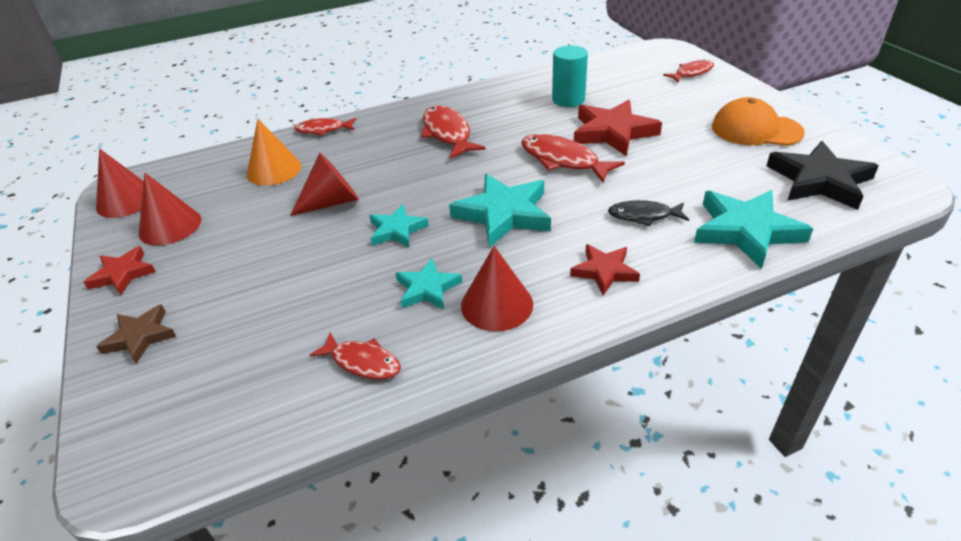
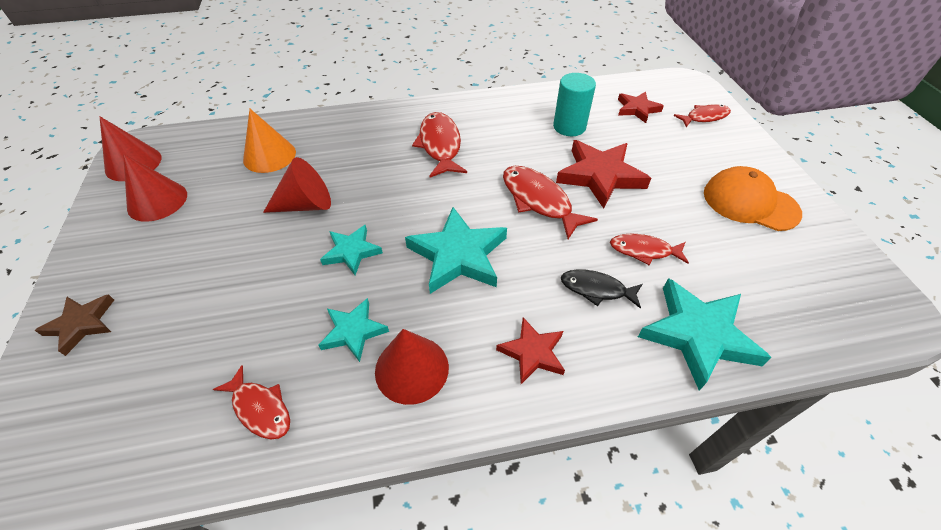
camera: 10 degrees right, 10 degrees up
red star [83,246,156,295] -> red star moved to [618,91,664,123]
red fish [294,118,356,136] -> red fish moved to [610,234,689,265]
black star [766,141,879,210] -> none

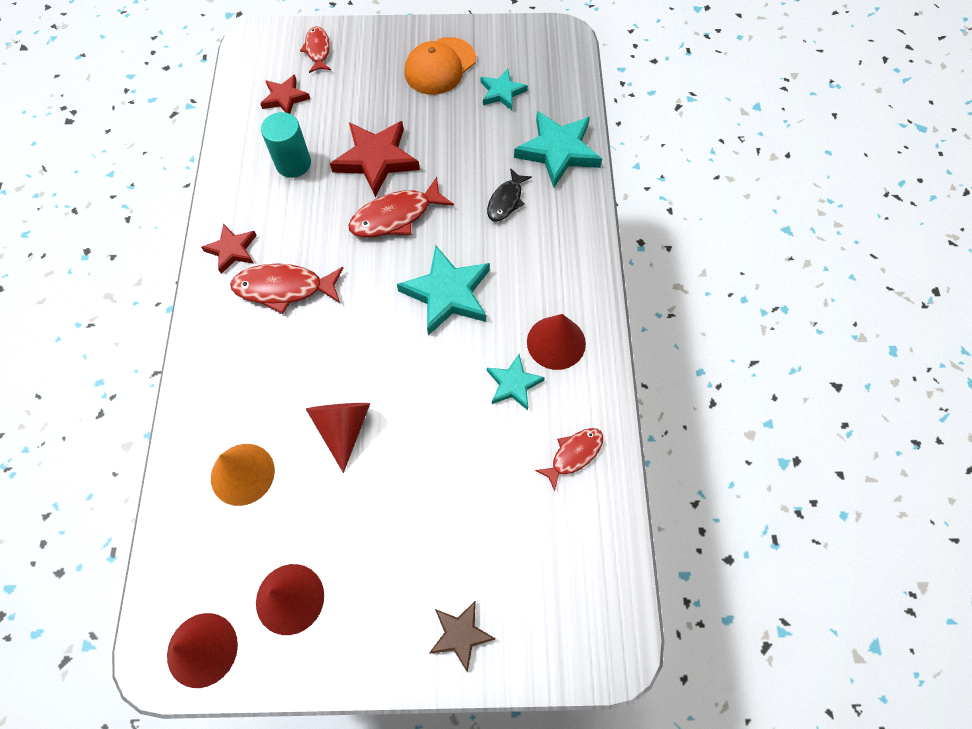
camera: 80 degrees left, 15 degrees up
turquoise star [320,225,383,275] -> turquoise star moved to [481,69,528,110]
red star [496,317,565,384] -> red star moved to [201,224,257,274]
red fish [610,234,689,265] -> none

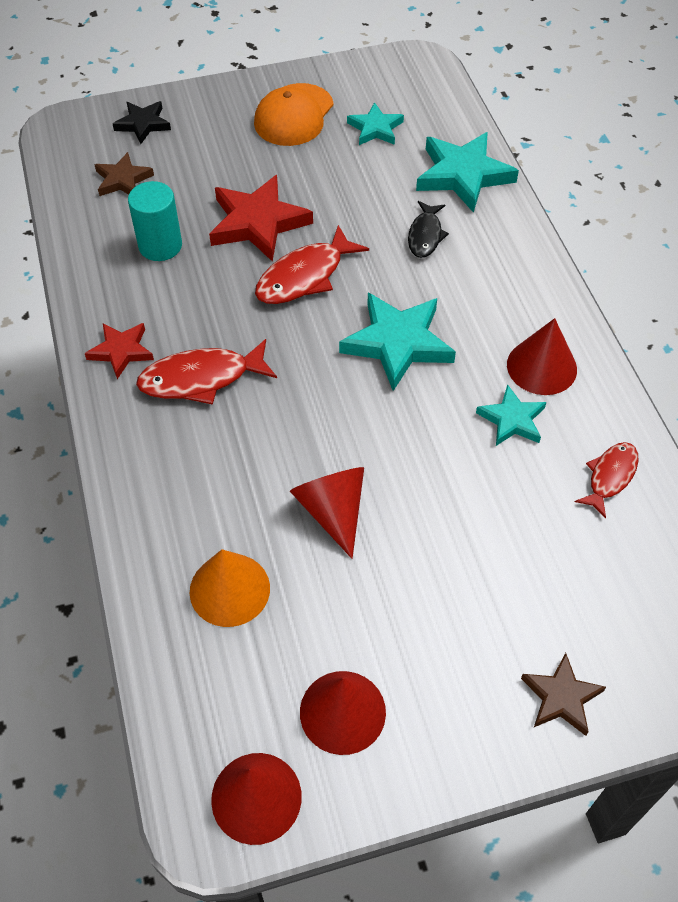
camera: 15 degrees left, 10 degrees down
red star [260,75,310,114] -> brown star [94,152,154,196]
red fish [300,26,331,73] -> black star [113,101,171,144]

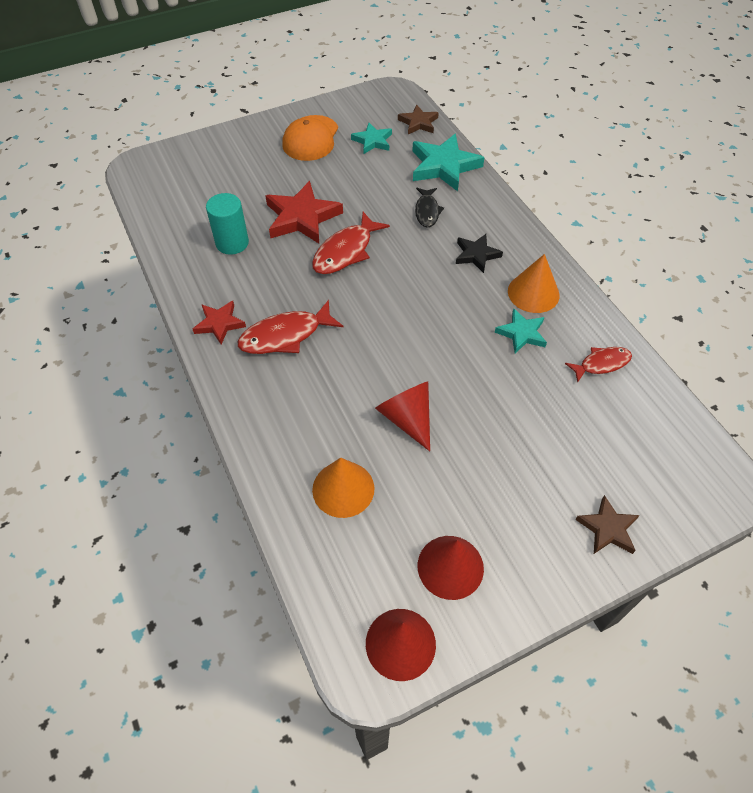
camera: 10 degrees left, 0 degrees up
brown star [94,152,154,196] -> brown star moved to [398,105,439,134]
black star [113,101,171,144] -> black star moved to [456,234,503,273]
turquoise star [339,293,456,391] -> none
red cone [507,318,577,395] -> orange cone [508,254,560,313]
red fish [575,442,638,518] -> red fish turned 45 degrees clockwise [565,347,632,382]

